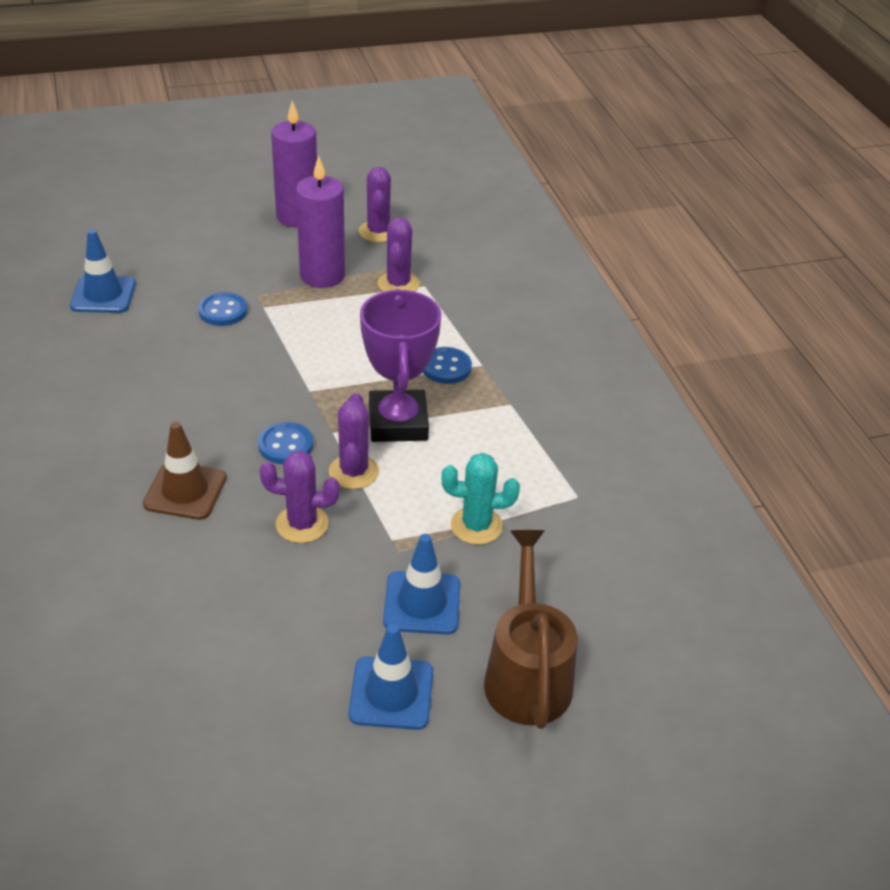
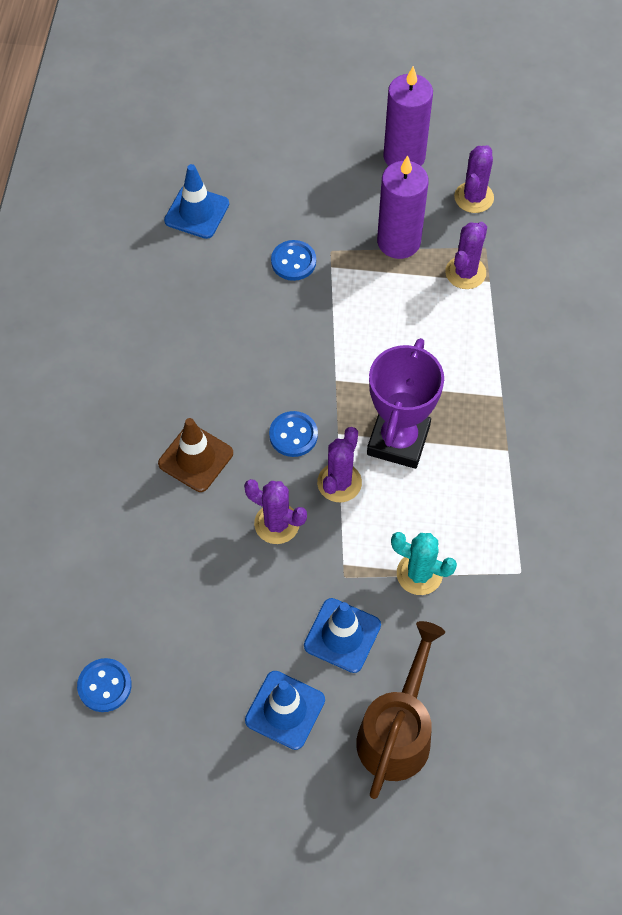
camera: 25 degrees right, 20 degrees up
blue button [423,347,472,384] -> blue button moved to [77,658,132,712]

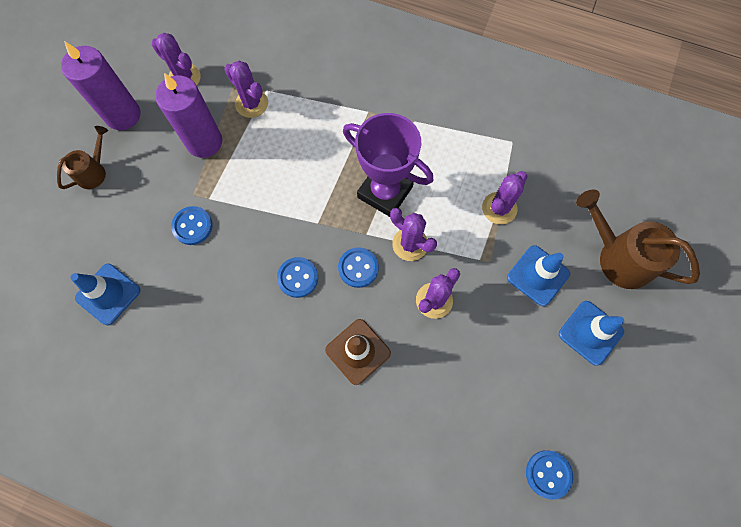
camera: 75 degrees left, 10 degrees up
turquoise cactus [391,532,457,595] -> purple cactus [482,171,528,224]
none -> brown watering can [57,126,108,189]
none -> blue button [277,257,318,298]

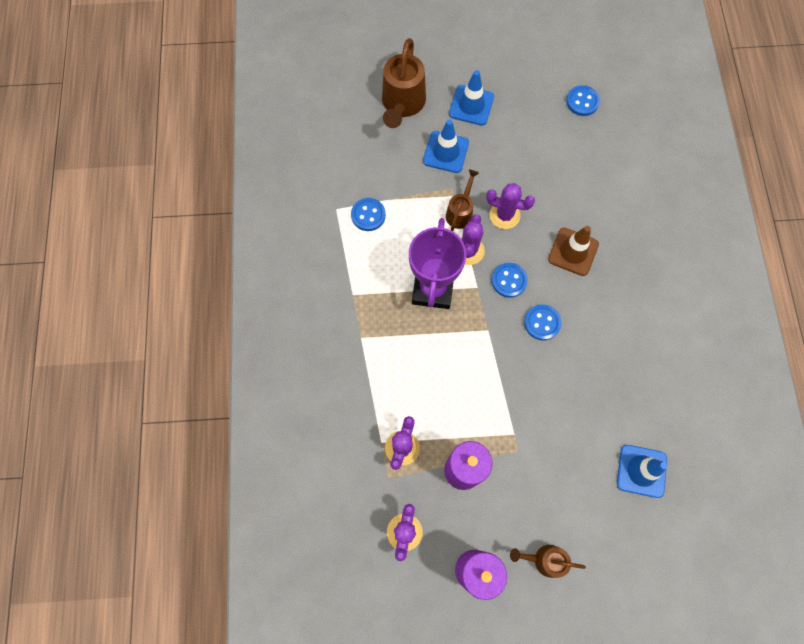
camera: 115 degrees left, 0 degrees up
blue button [171,206,212,245] -> blue button moved to [351,198,386,231]
purple cactus [482,171,528,224] -> none
none -> brown watering can [446,170,479,231]

